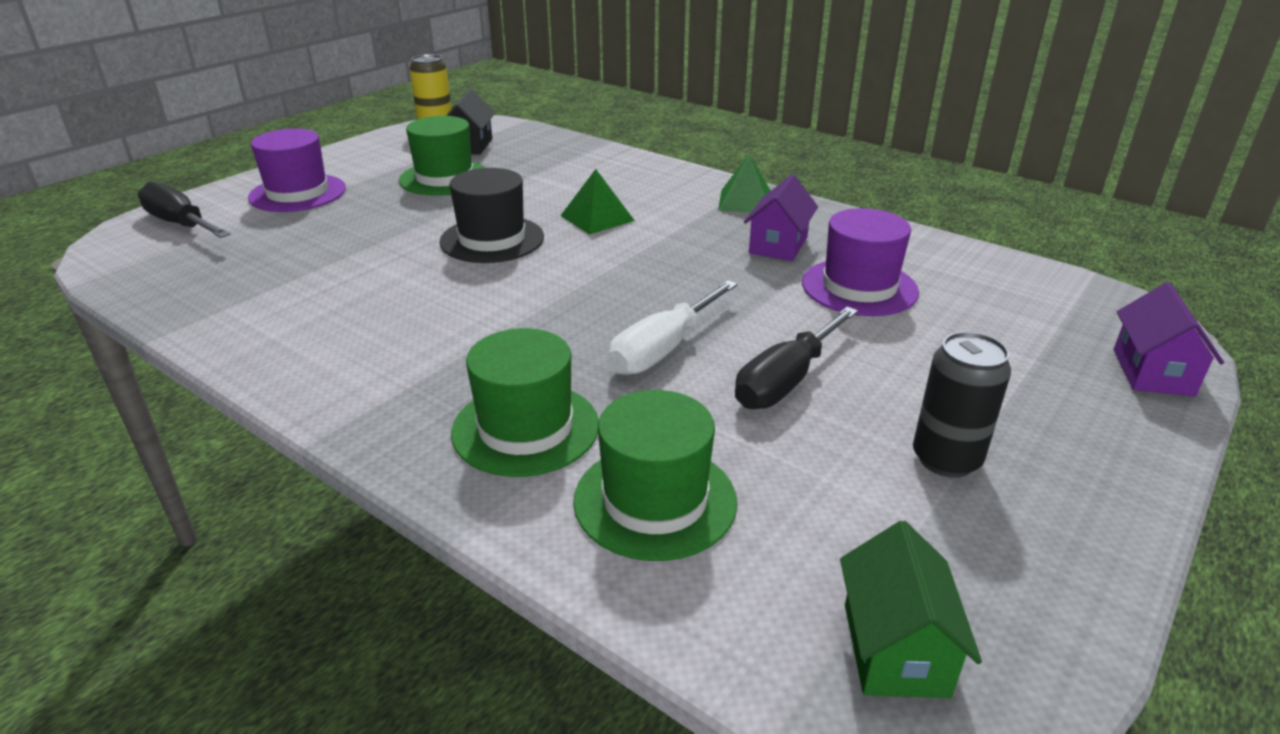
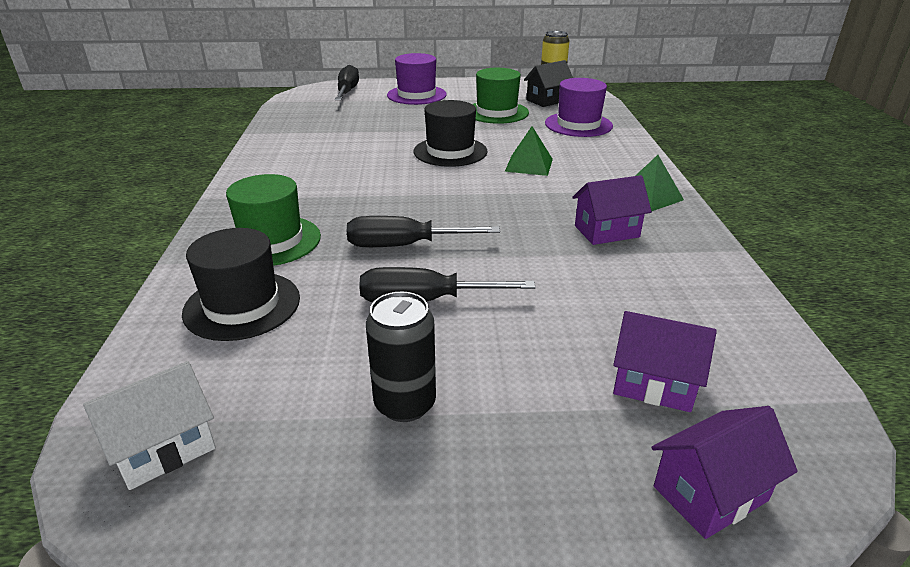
camera: 50 degrees right, 0 degrees up
green hat [573,390,738,561] -> black hat [182,228,300,341]
white screwdriver [608,280,738,375] -> black screwdriver [347,216,500,247]
purple hat [802,208,919,316] -> purple hat moved to [545,78,613,137]
green house [840,521,982,698] -> white house [83,361,216,490]
none -> purple house [613,311,717,412]

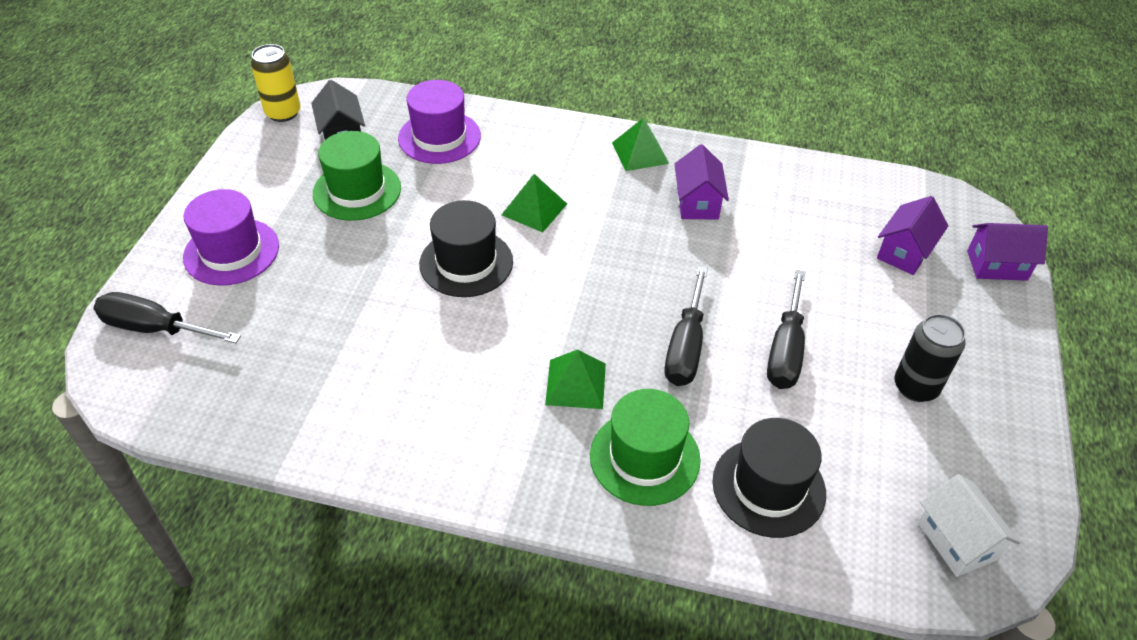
camera: 75 degrees left, 15 degrees up
purple house [651,406,798,539] -> purple house turned 75 degrees counterclockwise [967,223,1048,281]
none -> green pyramid [545,350,606,409]

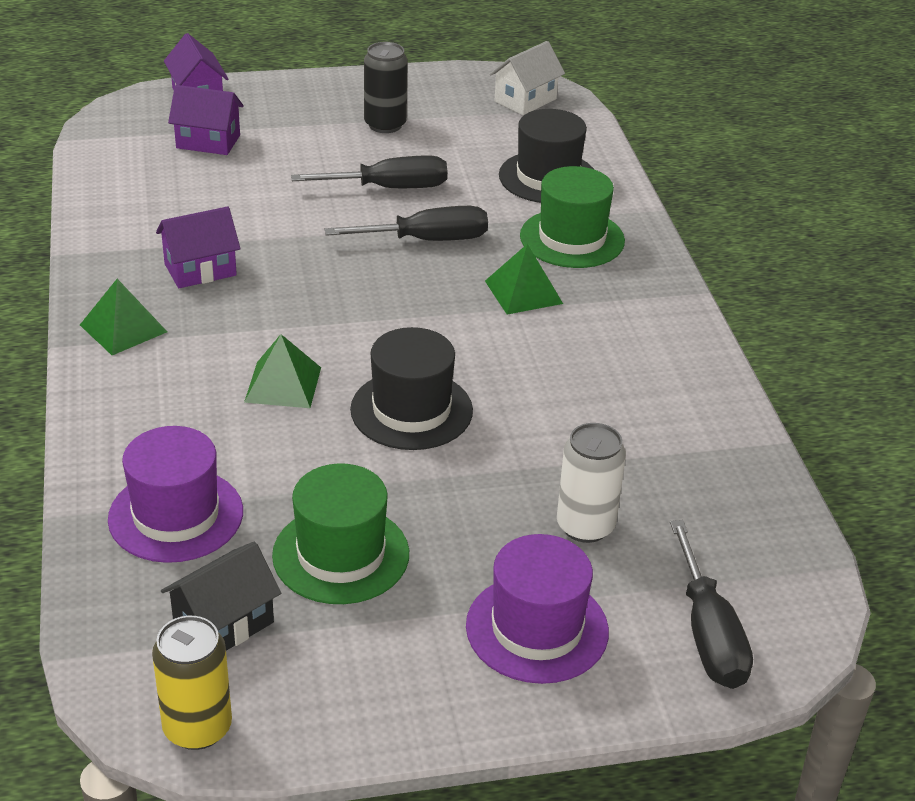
camera: 115 degrees left, 10 degrees down
none -> white can [557,423,626,543]

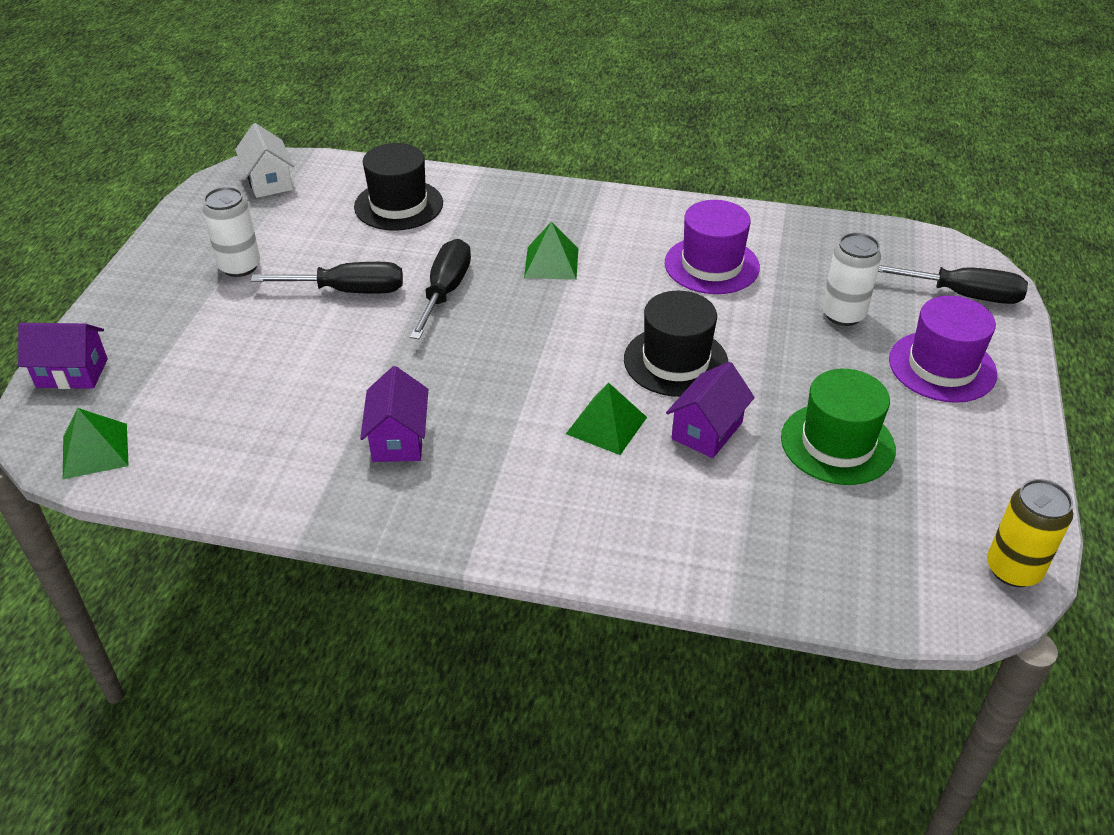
camera: 65 degrees left, 5 degrees up
green pyramid [80,279,167,355] -> green pyramid moved to [63,408,129,479]
purple hat [108,426,243,563] -> purple hat moved to [665,200,760,294]
black house [161,542,281,651] -> none
purple house [168,85,244,155] -> purple house moved to [666,362,755,458]
black screwdriver [291,156,447,188] -> black screwdriver turned 75 degrees clockwise [250,262,403,293]
black can [364,42,408,133] -> white can [203,187,260,277]
green hat [520,166,625,268] -> none

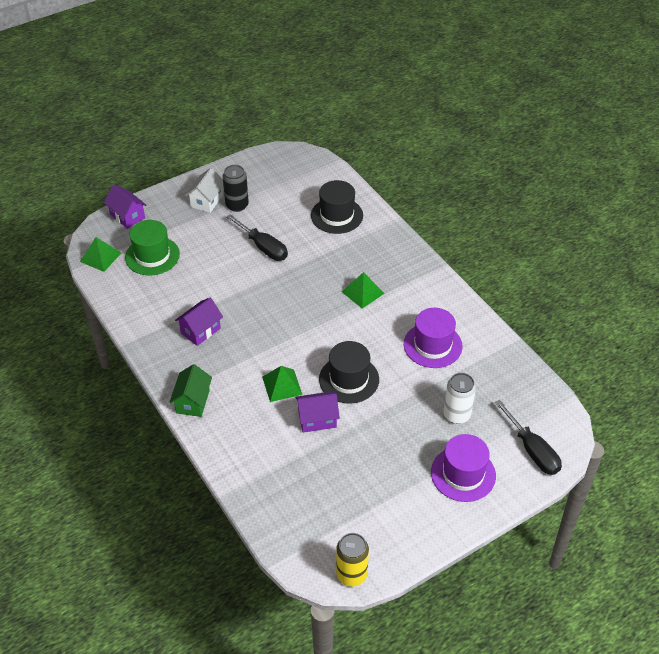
camera: 45 degrees right, 5 degrees up
white can [203,187,260,277] -> black can [223,165,249,212]
white house [235,123,294,198] -> white house moved to [186,168,223,213]
black screwdriver [409,239,471,339] -> none
green hat [781,369,896,485] -> green hat moved to [125,220,180,275]
none -> green house [169,364,212,417]

